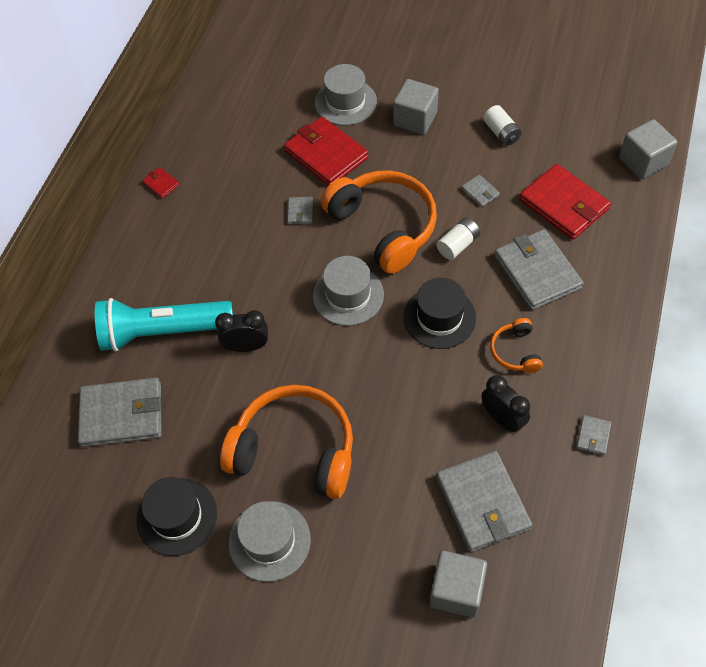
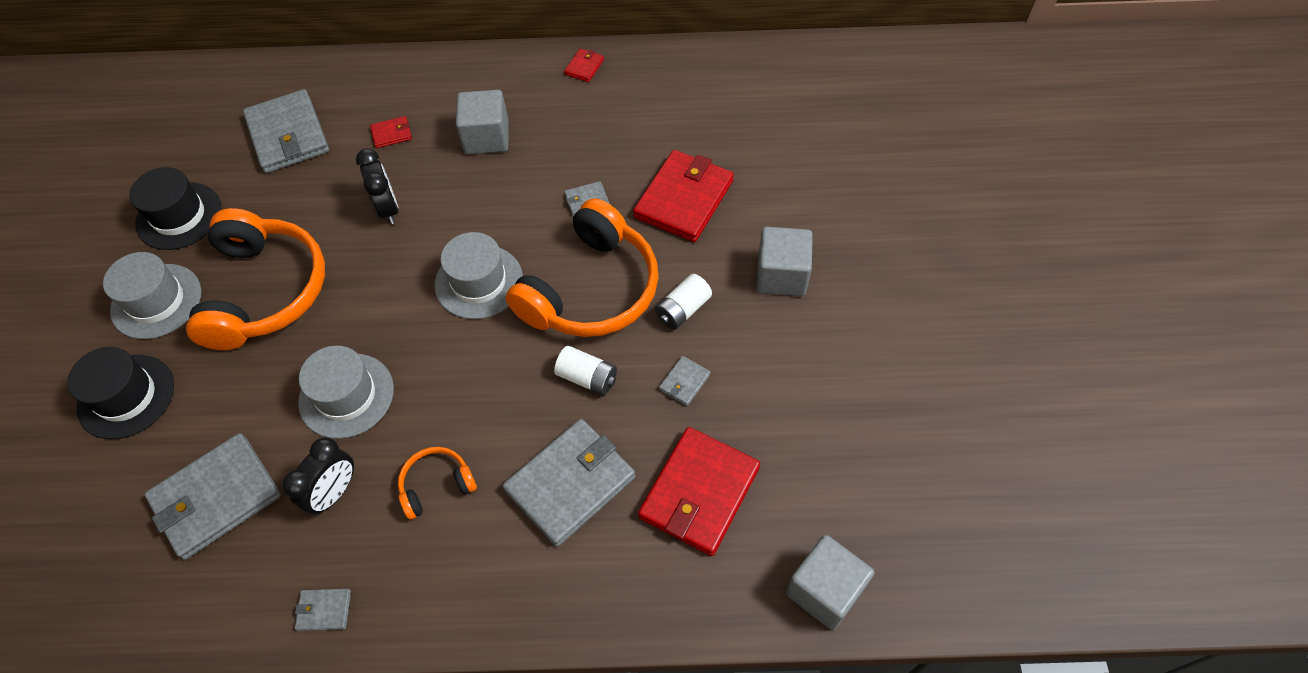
camera: 70 degrees right, 0 degrees up
turquoise flashlight [95,298,233,352] -> red wallet [370,116,412,148]
grey hat [315,64,377,126] -> grey hat moved to [298,345,394,439]
black hat [403,278,476,349] -> black hat moved to [67,347,174,439]
grey cube [430,551,487,618] -> grey cube moved to [456,90,509,154]
white battery [483,105,522,146] -> white battery moved to [655,274,712,330]

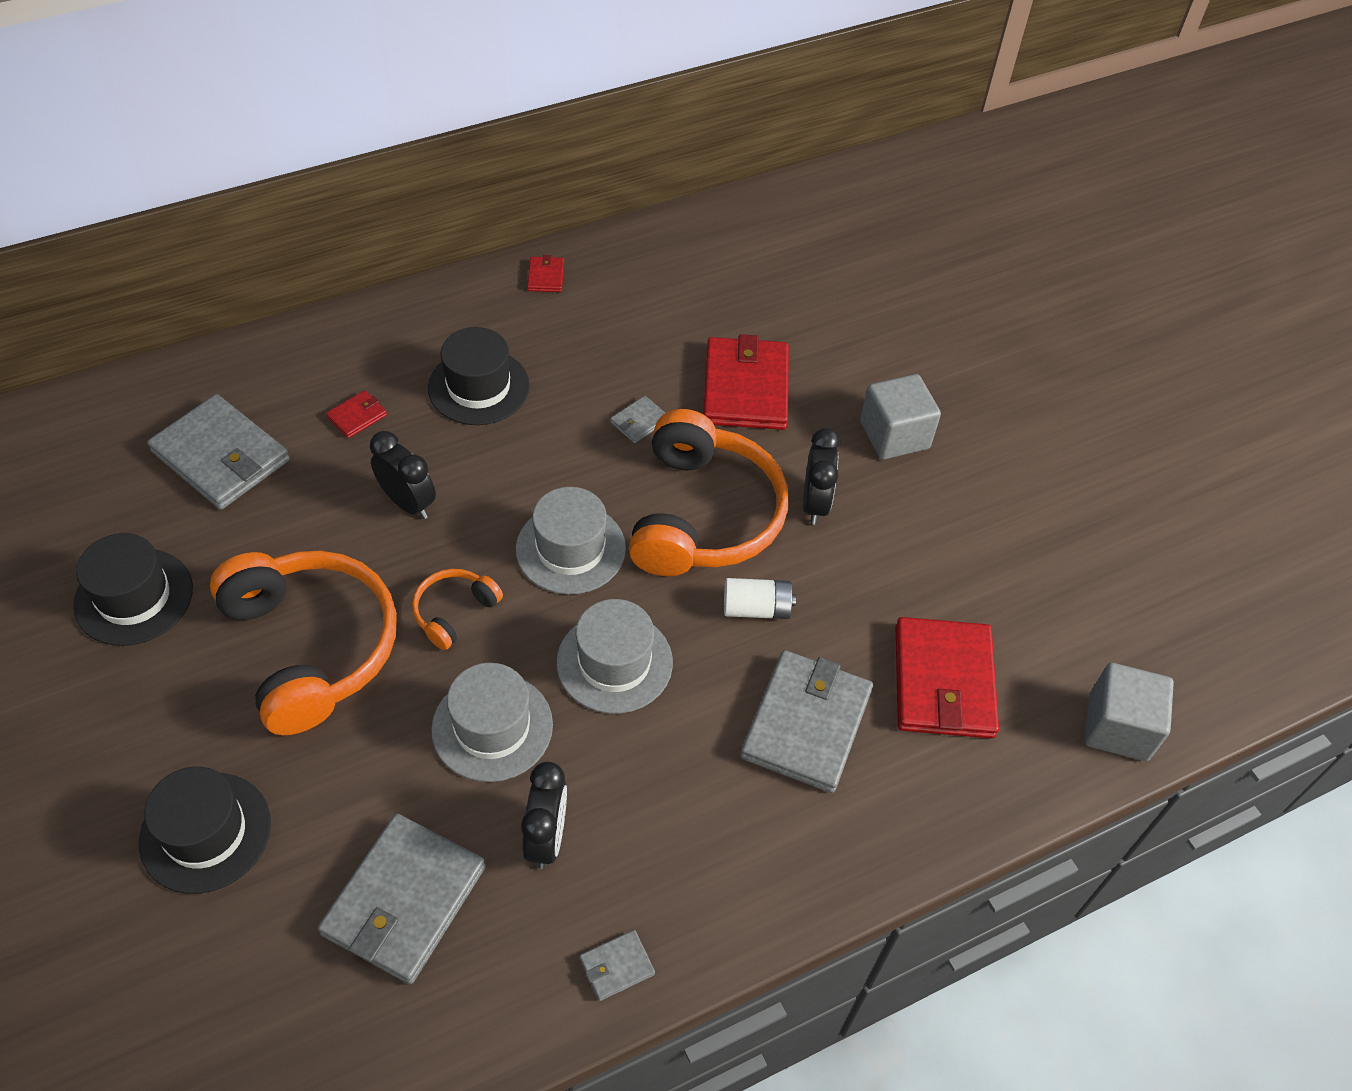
camera: 30 degrees left, 5 degrees down
grey hat [103,252,201,339] -> grey hat moved to [556,599,673,714]
orange headphones [398,447,477,520] -> orange headphones moved to [412,569,503,650]
grey cube [456,90,509,154] -> black hat [428,327,530,425]
white battery [655,274,712,330] -> black clock [803,428,840,525]
grey wallet [659,356,710,406] -> none

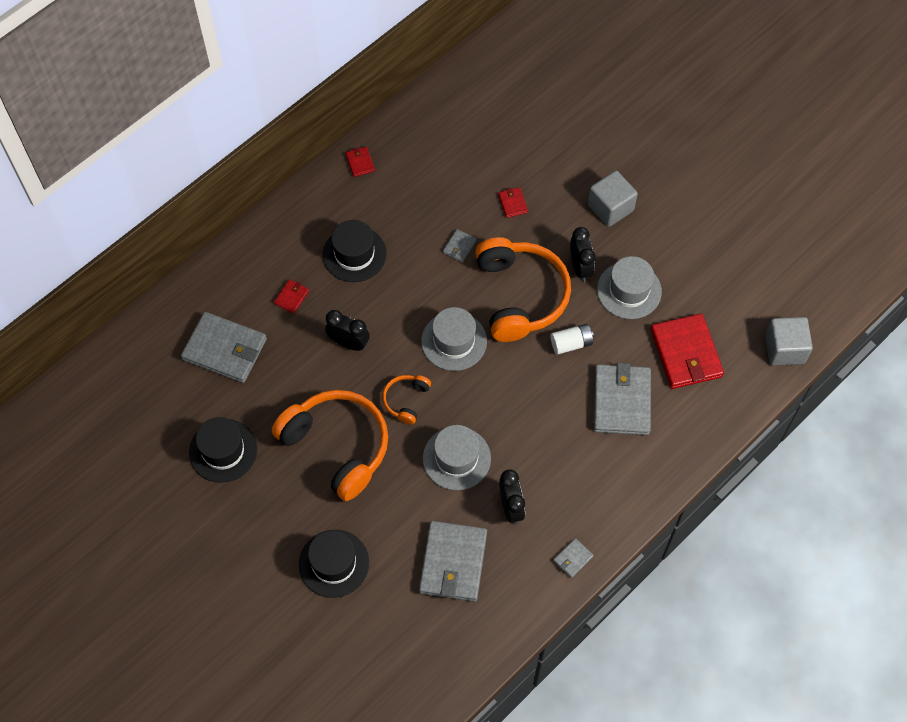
camera: 15 degrees left, 10 degrees up
grey hat [556,599,673,714] -> grey hat moved to [597,256,662,319]
red wallet [703,334,789,430] -> red wallet [498,187,528,218], size x0.44

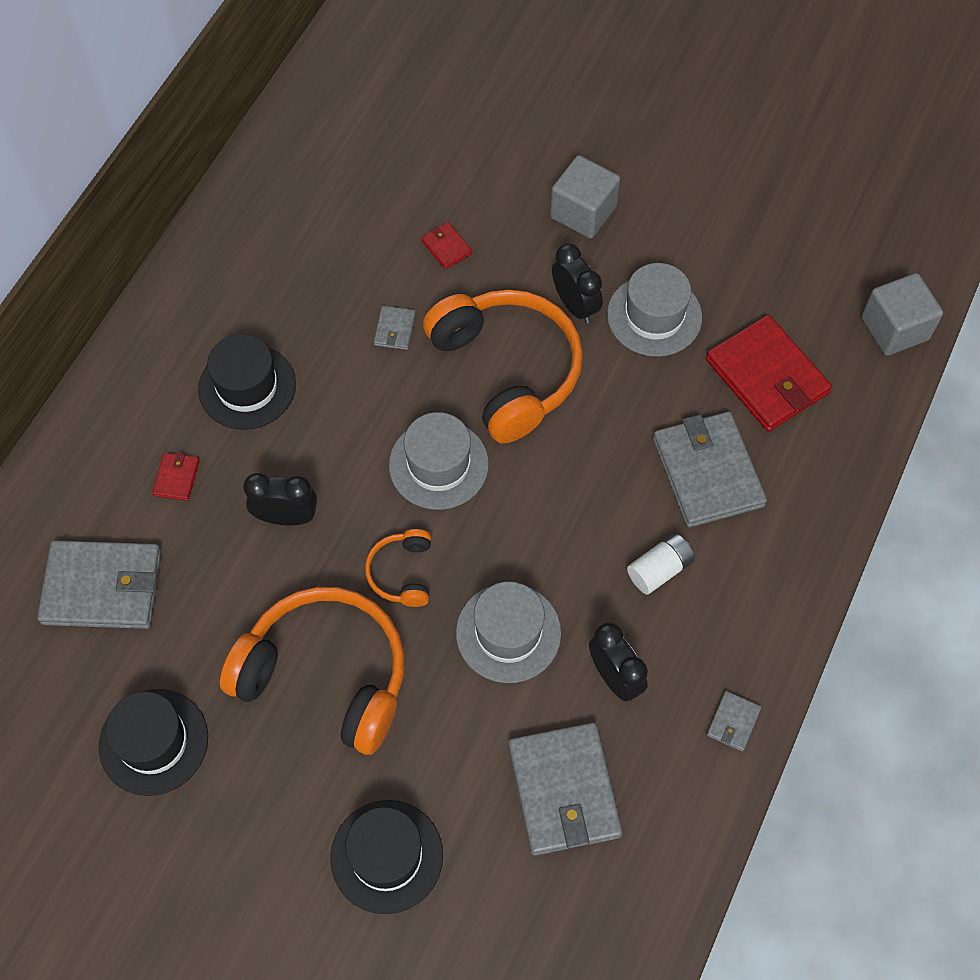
camera: 20 degrees left, 0 degrees up
red wallet [346,147,375,177] -> none
white battery [550,324,594,355] -> white battery moved to [627,533,695,595]

